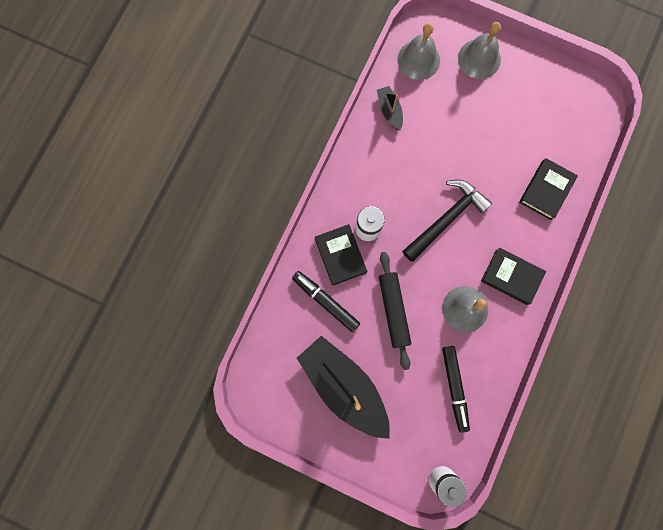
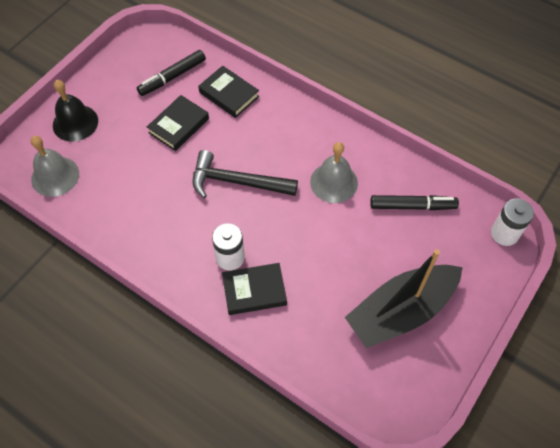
camera: 80 degrees left, 20 degrees down
black marker [292,271,360,332] -> black marker moved to [137,50,206,96]
black boat [377,86,403,130] -> none
black rolling pin [379,252,411,370] -> none
black hammer [402,180,492,262] -> black hammer turned 45 degrees counterclockwise [192,150,298,198]
grey bell [458,22,501,79] -> black bell [53,80,98,142]
black book [481,248,546,305] -> black book moved to [147,95,209,151]

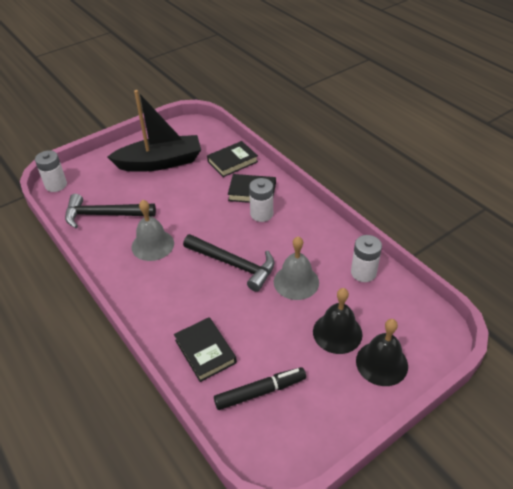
camera: 160 degrees left, 15 degrees down
grey bell [31,136,79,197] -> grey bell moved to [274,236,319,300]
black book [147,95,209,151] -> black book moved to [207,141,258,177]
black marker [370,195,459,210] -> black hammer [65,194,156,228]
none -> black bell [313,288,363,354]
none -> white battery [351,235,382,282]

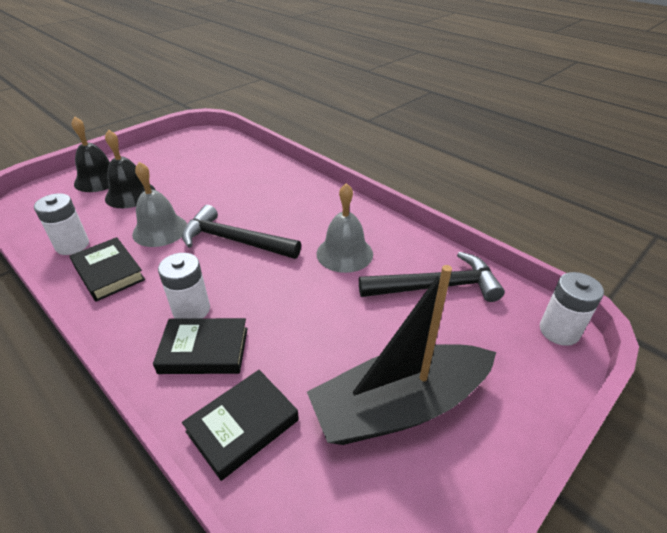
camera: 170 degrees right, 5 degrees down
black book [174,317,237,382] -> black book moved to [69,237,145,302]
black marker [214,367,306,410] -> none

